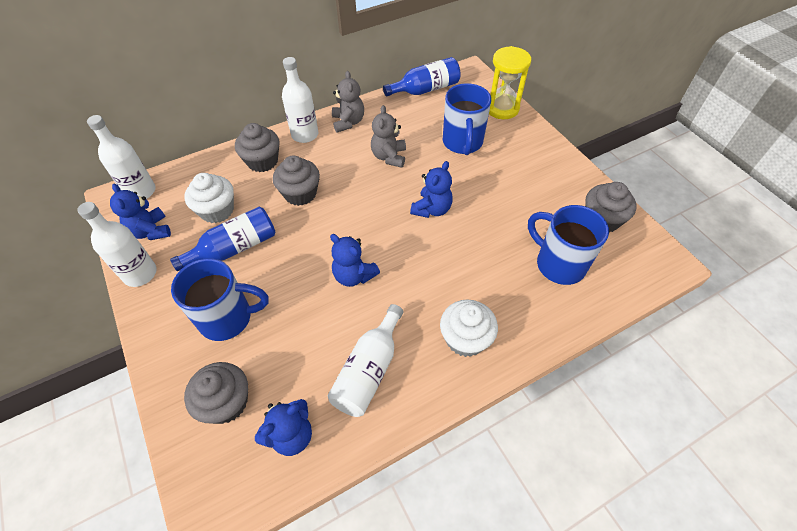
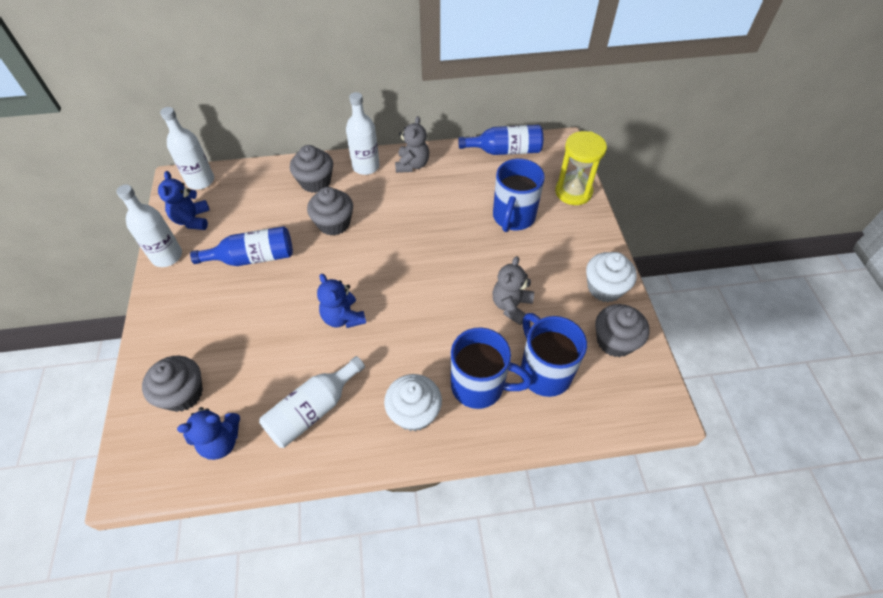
camera: 20 degrees right, 0 degrees up
blue mug [171,258,269,341] -> blue mug moved to [451,327,532,409]
white cupcake [184,173,234,223] -> white cupcake moved to [586,252,637,302]
grey teddy bear [371,105,406,168] -> grey teddy bear moved to [492,256,534,325]
blue teddy bear [410,161,453,218] -> none

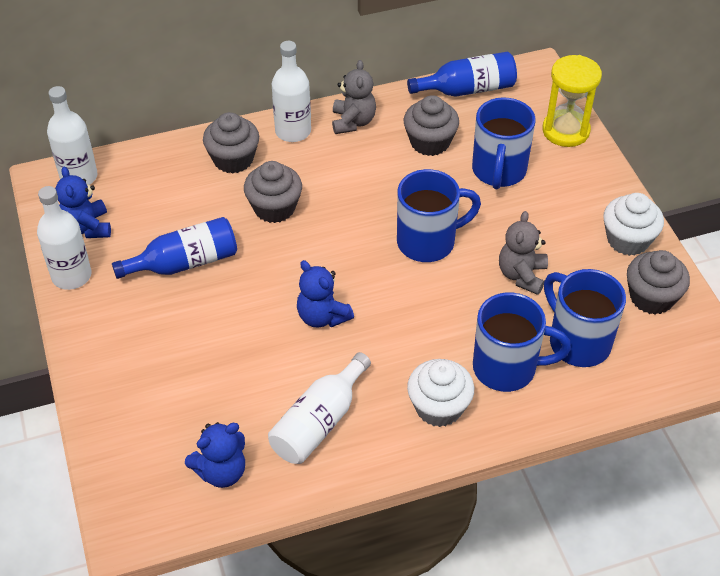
camera: 10 degrees left, 5 degrees down
grey cupcake [142,356,203,412] -> grey cupcake moved to [404,95,459,156]
none -> blue mug [397,169,481,262]

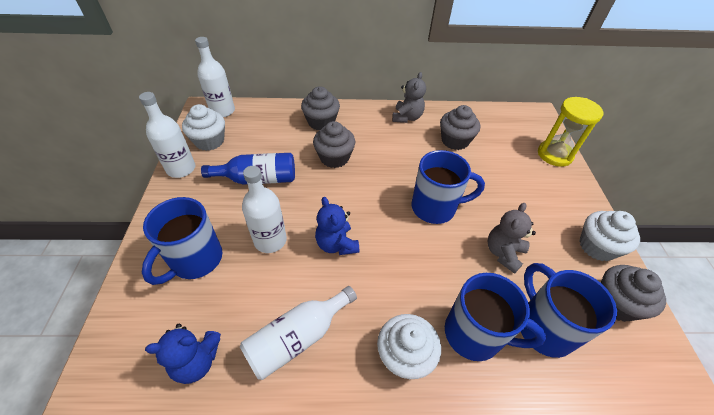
camera: 15 degrees right, 0 degrees up
blue teddy bear [55,166,111,238] -> white cupcake [182,104,225,151]
white bottle [272,41,311,142] -> white bottle moved to [242,166,287,253]
blue bottle [407,52,517,97] -> none
blue mug [472,97,536,189] -> blue mug moved to [142,197,222,285]

